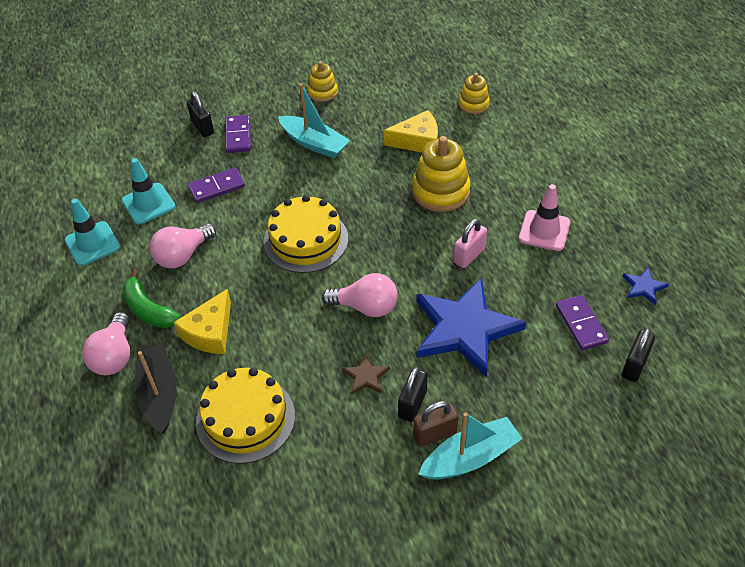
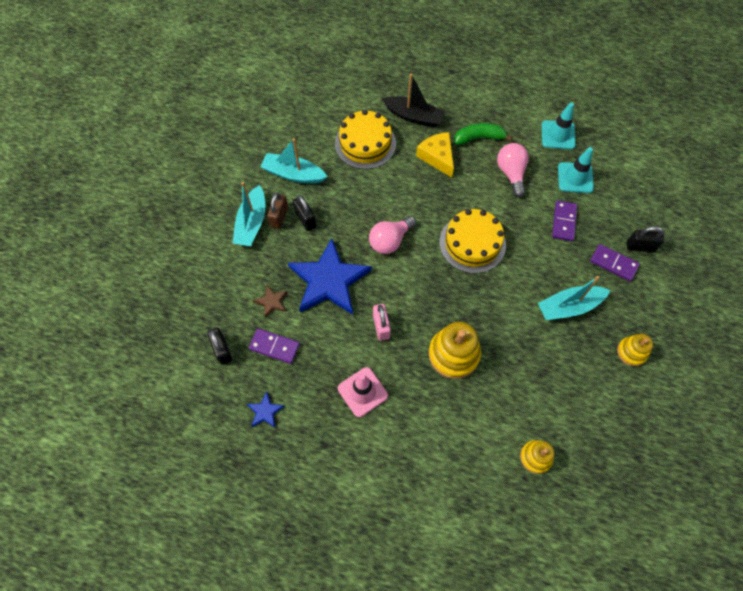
camera: 125 degrees right, 15 degrees up
pink light bulb [82,312,130,375] -> none
brown star [342,353,390,395] -> brown star moved to [253,285,287,318]
yellow cheese [383,110,438,152] -> none
none -> turquoise boat [260,139,328,184]

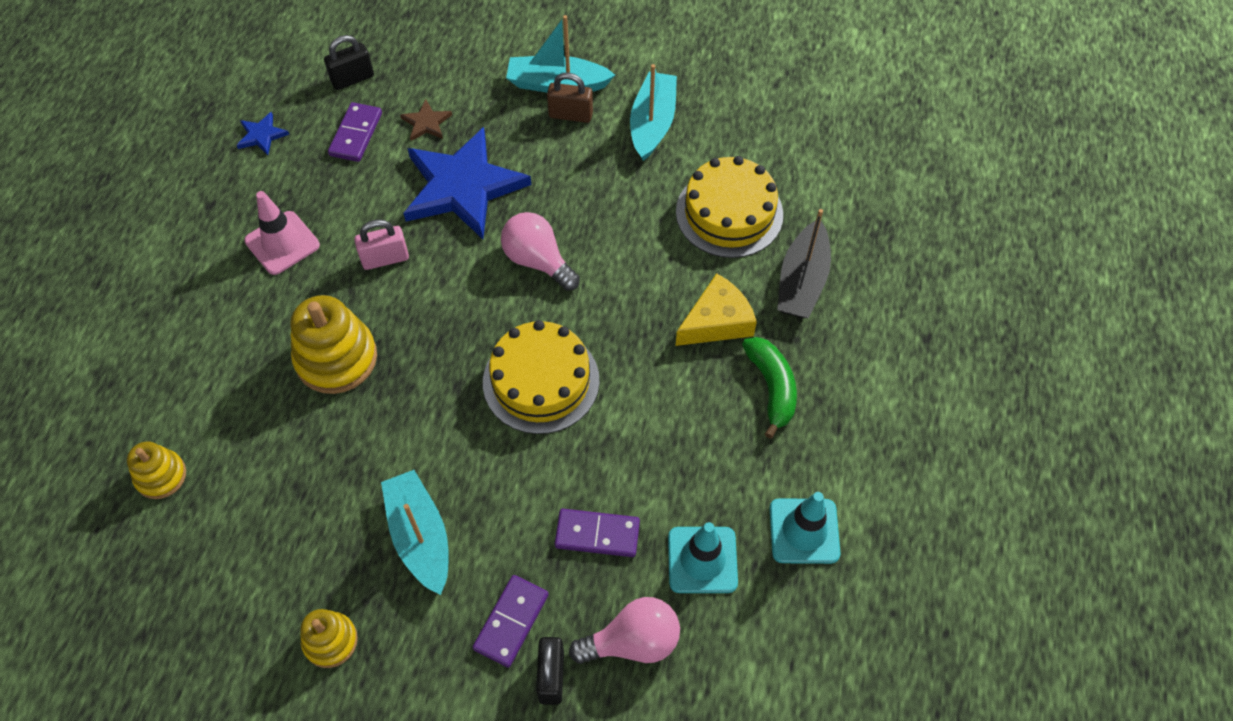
camera: 85 degrees right, 5 degrees down
black padlock [293,195,316,231] -> none
pink light bulb [497,143,529,197] -> pink light bulb moved to [569,597,680,664]

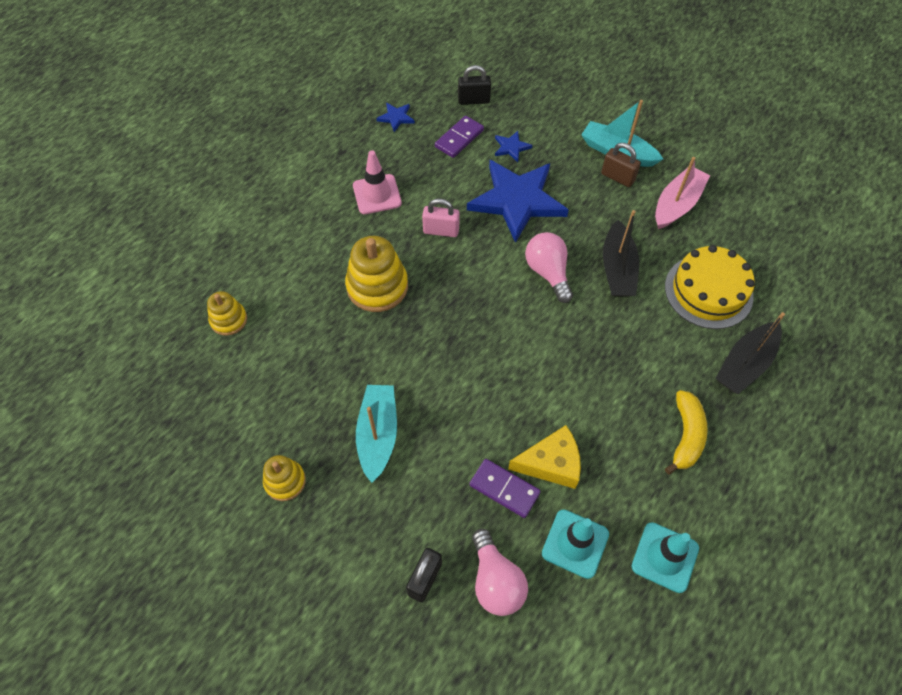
camera: 25 degrees right, 0 degrees up
brown star [400,99,452,141] -> blue star [495,131,532,162]
purple domino [473,575,549,667] -> none
yellow cake [483,320,600,434] -> none
pink light bulb [569,597,680,664] -> pink light bulb turned 60 degrees clockwise [472,529,528,616]
turquoise boat [630,64,677,161] -> pink boat [655,157,710,229]
yellow cheese [676,273,757,346] -> yellow cheese moved to [508,425,581,489]
green banana [742,337,797,439] -> yellow banana [665,390,708,475]
none -> black boat [603,210,639,297]

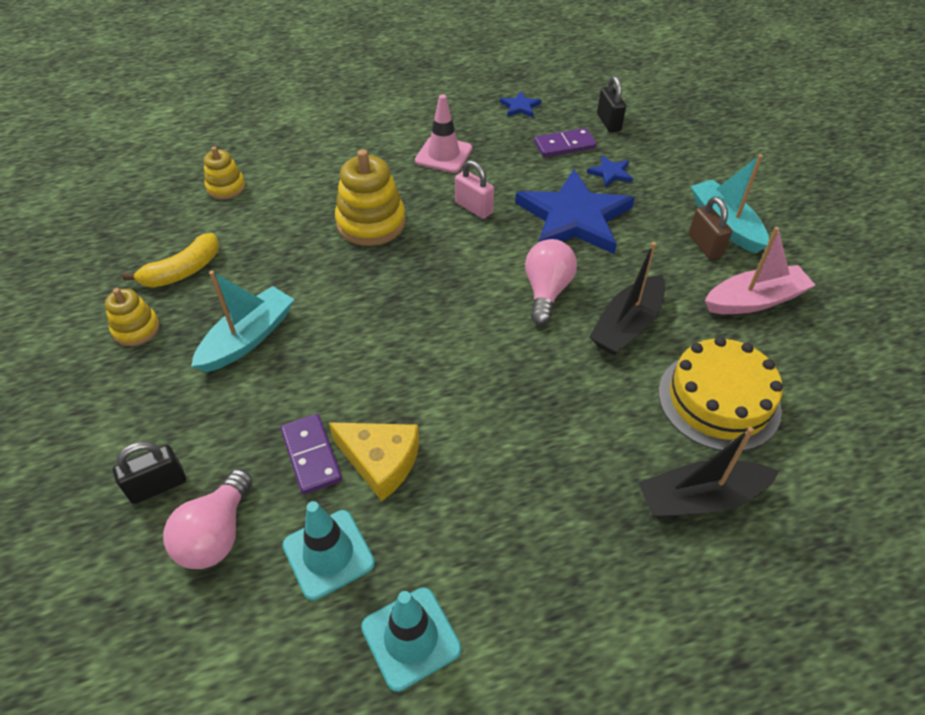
camera: 35 degrees right, 10 degrees down
black padlock [458,65,491,105] -> black padlock turned 45 degrees clockwise [597,76,626,132]
yellow banana [665,390,708,475] -> yellow banana moved to [122,233,219,288]

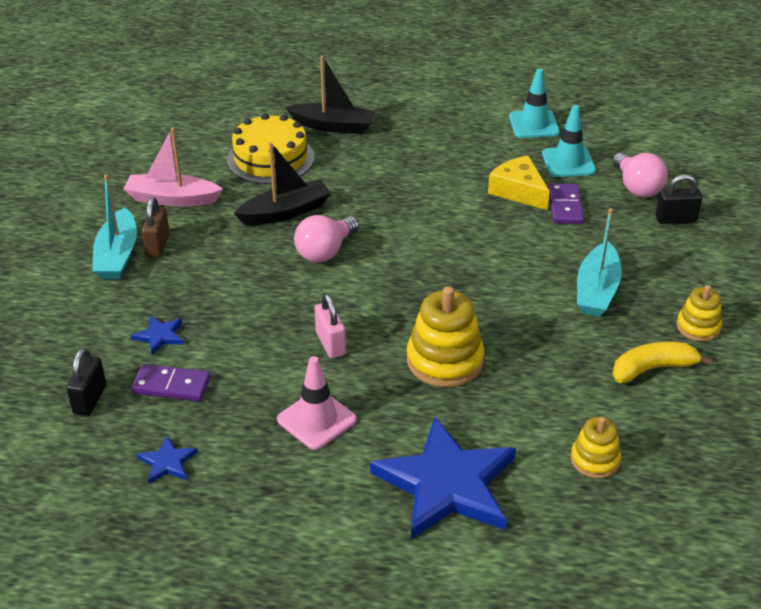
camera: 155 degrees left, 10 degrees down
pink light bulb [163,469,252,569] -> pink light bulb turned 120 degrees clockwise [613,153,668,197]
turquoise boat [191,271,294,372] -> turquoise boat turned 45 degrees counterclockwise [577,208,622,317]
blue star [515,169,635,254] -> blue star moved to [370,417,516,539]

